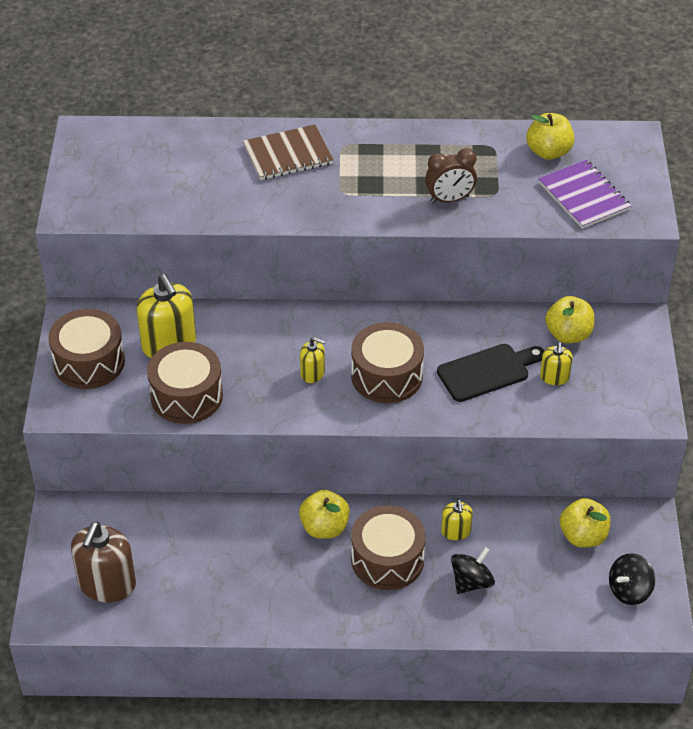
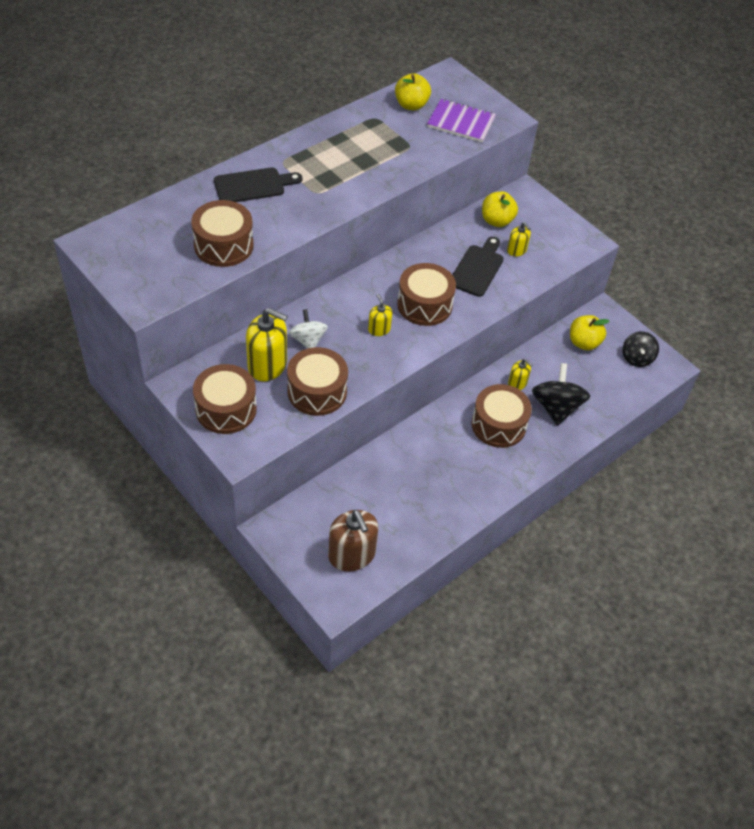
camera: 45 degrees left, 5 degrees up
brown notebook [243,124,334,180] -> black cutting board [214,167,302,202]
yellow apple [299,490,350,539] -> none
yellow soap dispenser [300,337,326,383] -> yellow soap dispenser turned 90 degrees counterclockwise [368,294,392,336]
brown clock [425,148,477,203] -> none
black spinning top [451,547,495,594] -> black spinning top [532,363,590,426], size x1.54
none -> brown drum [191,200,254,267]
none -> white spinning top [289,309,328,349]

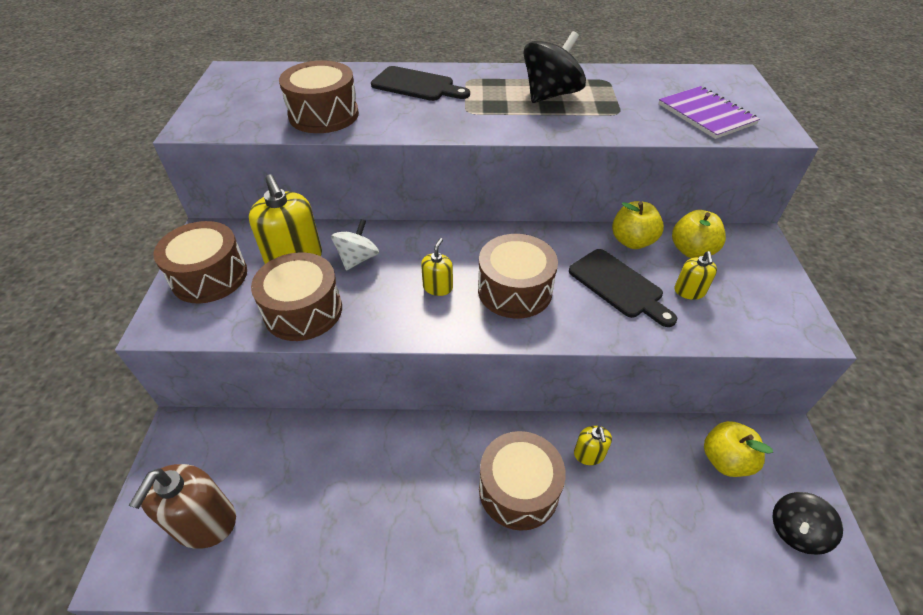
camera: 45 degrees right, 5 degrees down
yellow apple [395,73,431,110] -> yellow apple moved to [612,201,664,249]
black cutting board [452,237,504,297] -> black cutting board turned 75 degrees clockwise [569,249,677,327]
black spinning top [532,363,590,426] -> black spinning top moved to [523,31,586,103]

